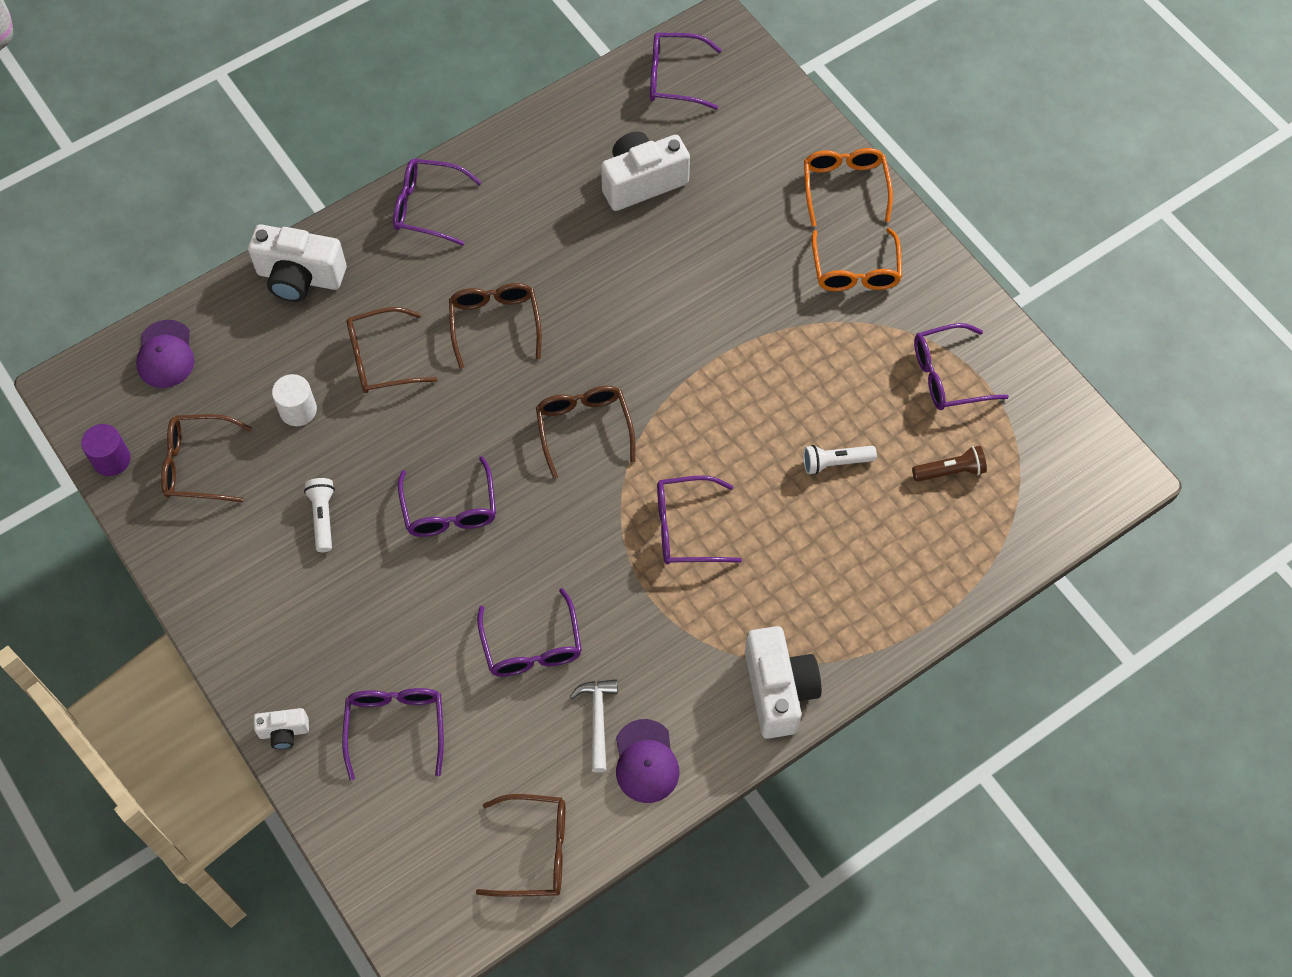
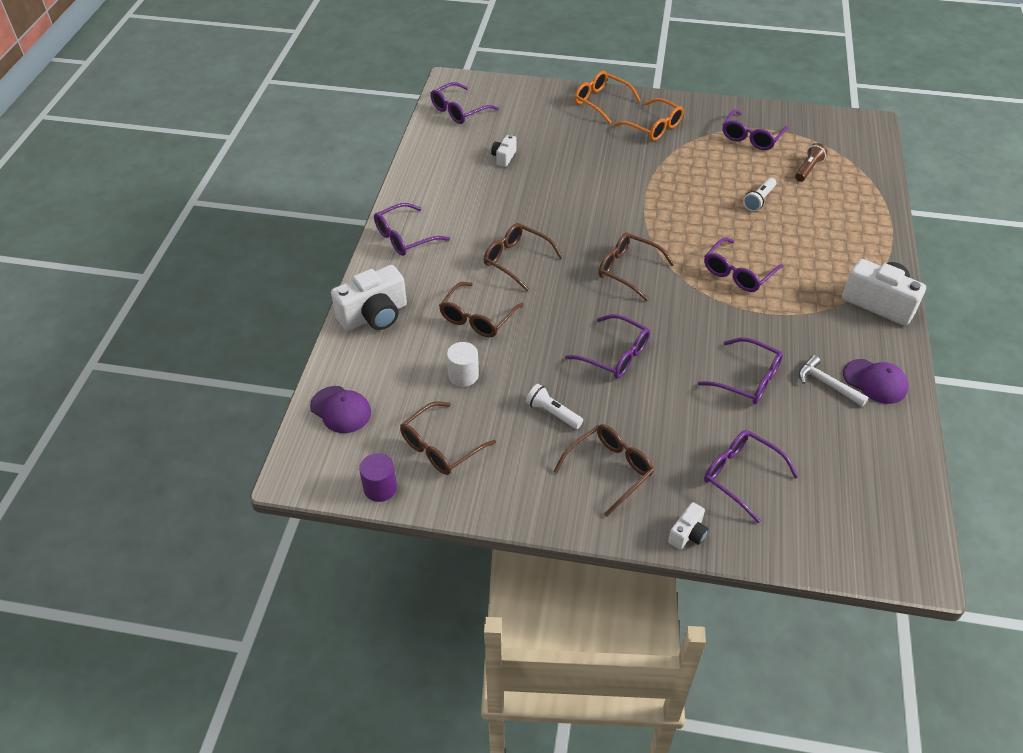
camera: 45 degrees left, 15 degrees down
brown glasses [476,794,565,897] -> brown glasses moved to [554,424,654,517]
white camera [601,132,690,211] -> white camera [491,135,517,167], size x0.51

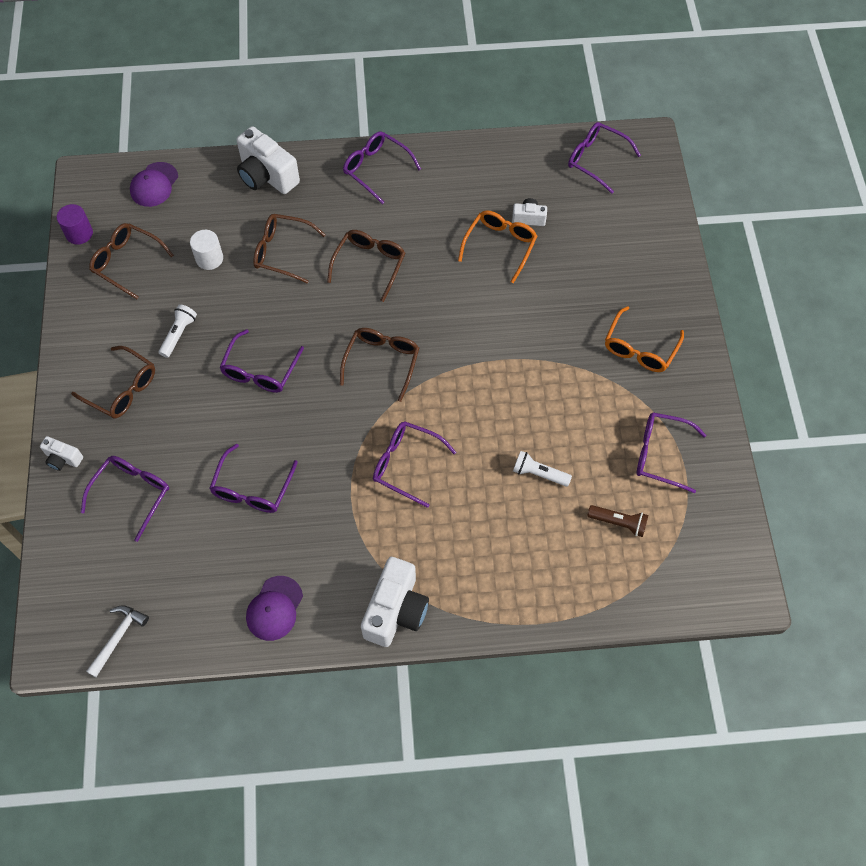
camera: 75 degrees right, 15 degrees up
orange glasses [574,71,641,124] -> orange glasses moved to [458,210,537,283]
white hammer [799,355,869,407] -> white hammer moved to [86,605,149,677]

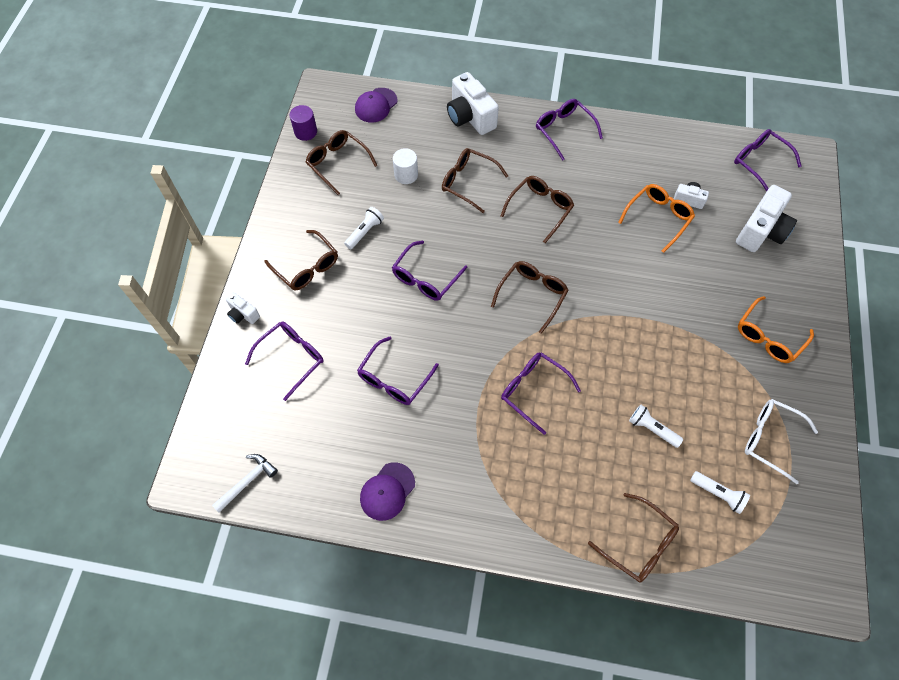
camera: 15 degrees right, 0 degrees up
white camera [361,557,429,647] -> white camera moved to [736,185,797,252]
brown flashlight [587,505,648,537] -> white flashlight [690,471,750,514]
purple glasses [637,412,706,493] -> white glasses [745,399,818,484]
none -> brown glasses [588,493,679,582]

